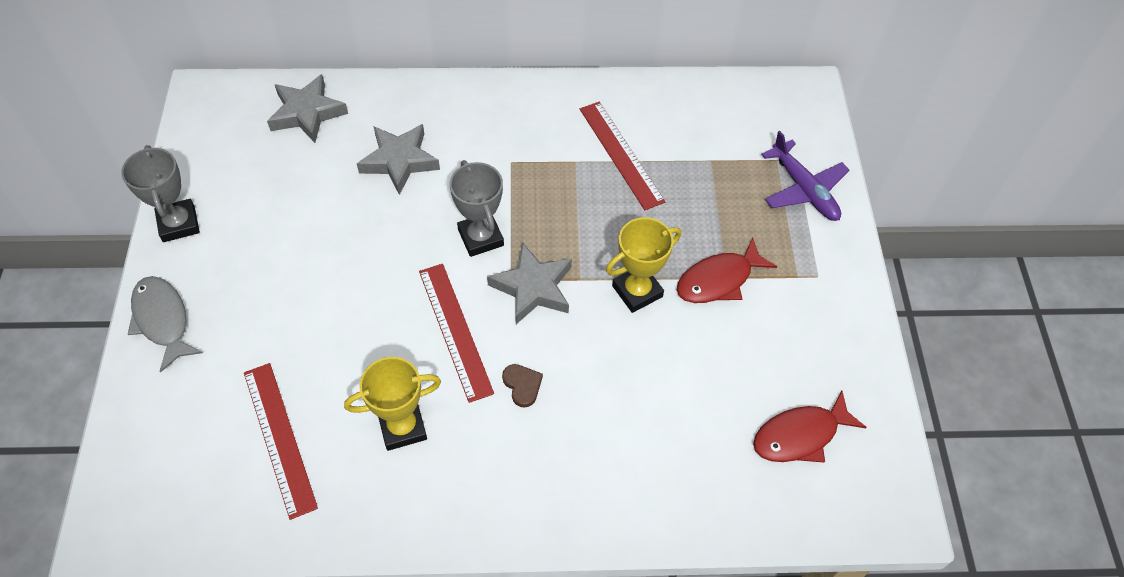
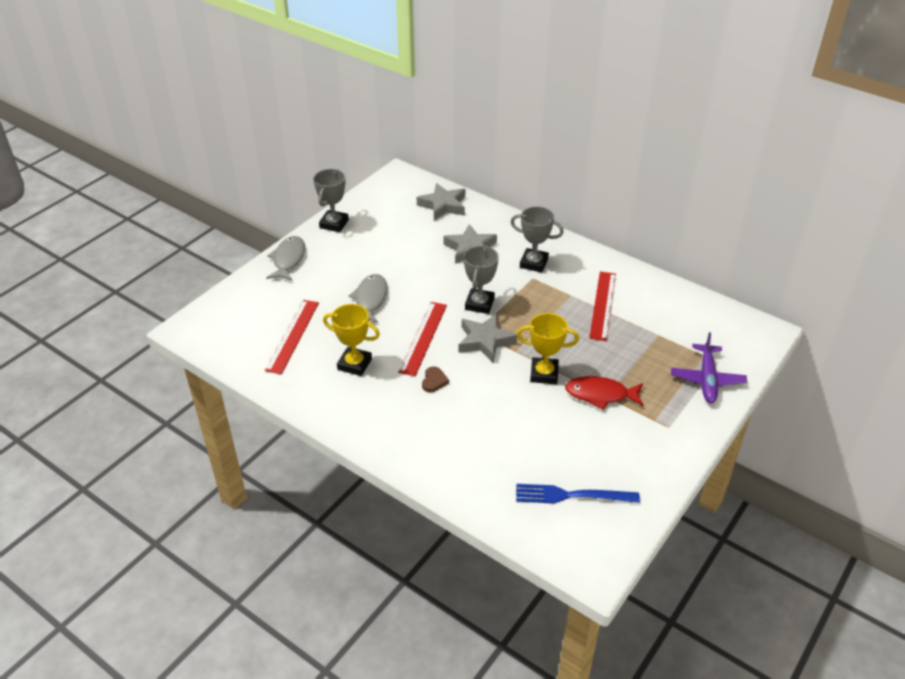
camera: 40 degrees right, 15 degrees down
red fish [753,391,867,463] -> blue fork [516,484,640,504]
none -> grey fish [349,274,388,323]
none -> grey trophy [511,206,564,273]

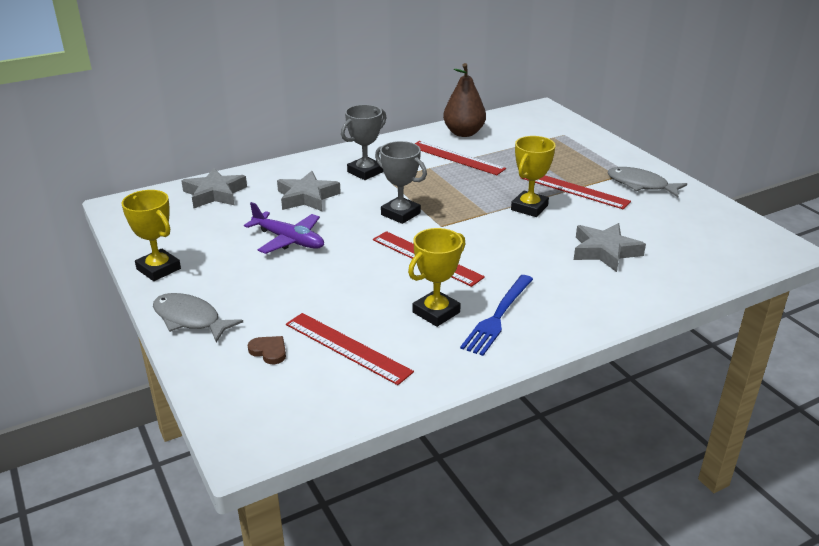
camera: 65 degrees left, 10 degrees down
grey trophy [313,169,349,232] -> yellow trophy [122,190,181,281]
grey fish [349,274,388,323] -> grey fish moved to [608,167,687,197]
brown heart [422,367,449,392] -> brown heart moved to [248,336,286,364]
grey star [458,314,517,362] -> grey star moved to [574,223,646,272]
blue fork [516,484,640,504] -> blue fork moved to [460,275,533,356]
red fish [565,376,644,410] -> red ruler [520,175,631,209]
purple plane [671,332,747,403] -> purple plane moved to [244,202,324,254]
none -> brown pear [443,63,486,137]

